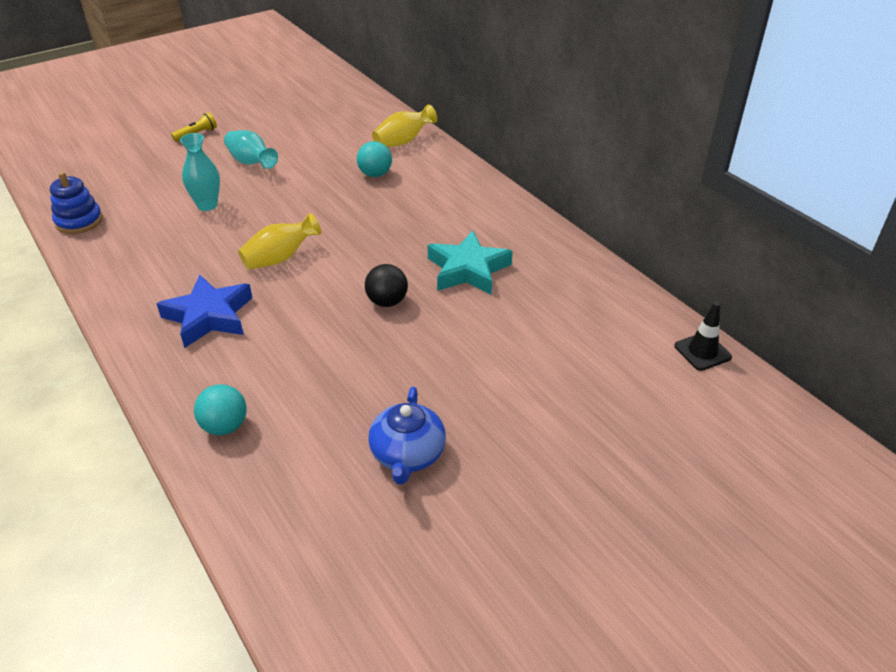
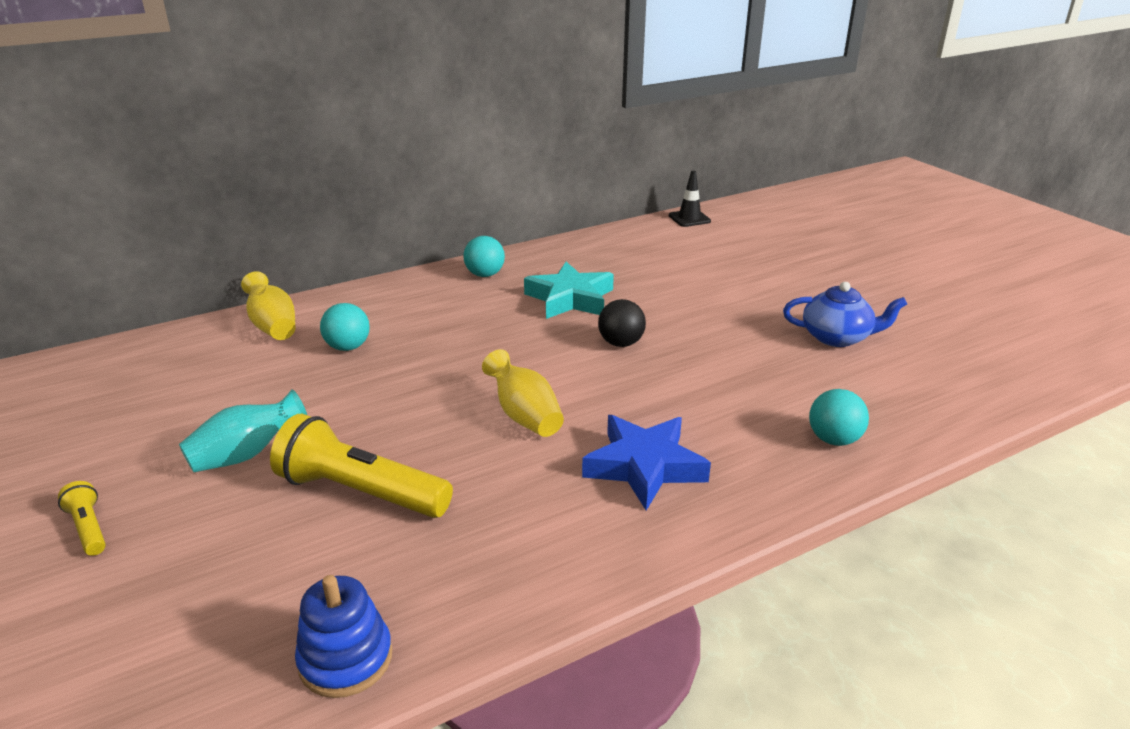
camera: 85 degrees left, 10 degrees down
turquoise vase [180,133,220,211] -> yellow flashlight [270,414,453,518]
none -> turquoise ball [463,236,505,277]

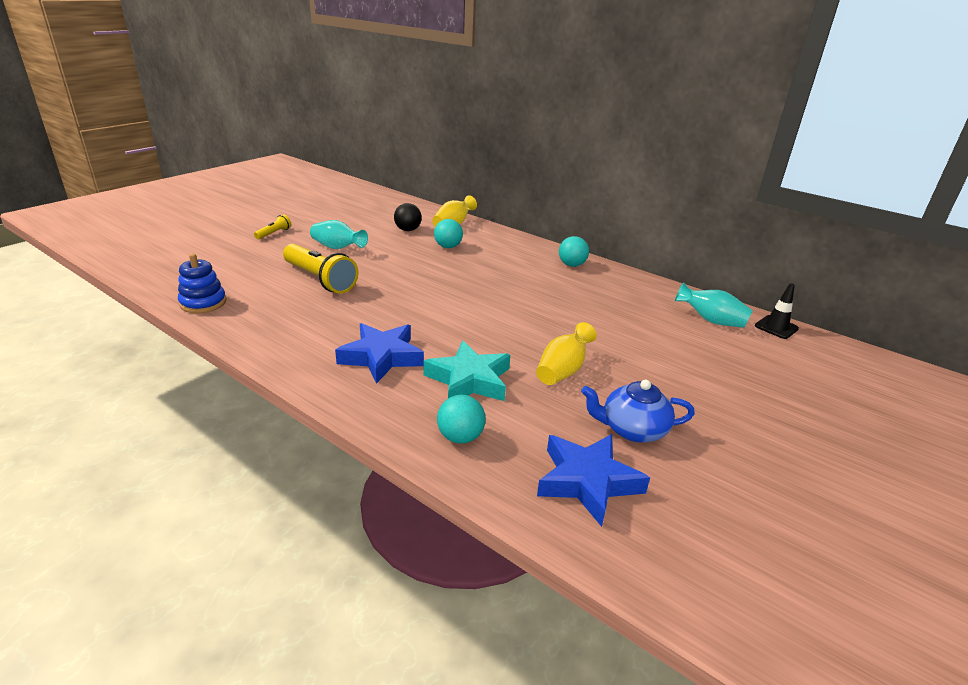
camera: 65 degrees right, 0 degrees up
yellow flashlight [270,414,453,518] -> yellow flashlight turned 135 degrees clockwise [283,244,358,294]
yellow vase [482,349,564,437] -> yellow vase moved to [536,322,597,385]
turquoise star [524,262,614,319] -> turquoise star moved to [424,341,510,401]
black ball [598,299,646,347] -> black ball moved to [394,203,422,231]
blue teapot [783,282,907,347] -> blue teapot turned 105 degrees clockwise [581,380,695,442]
none -> blue star [537,434,650,527]
none -> turquoise vase [675,282,753,328]

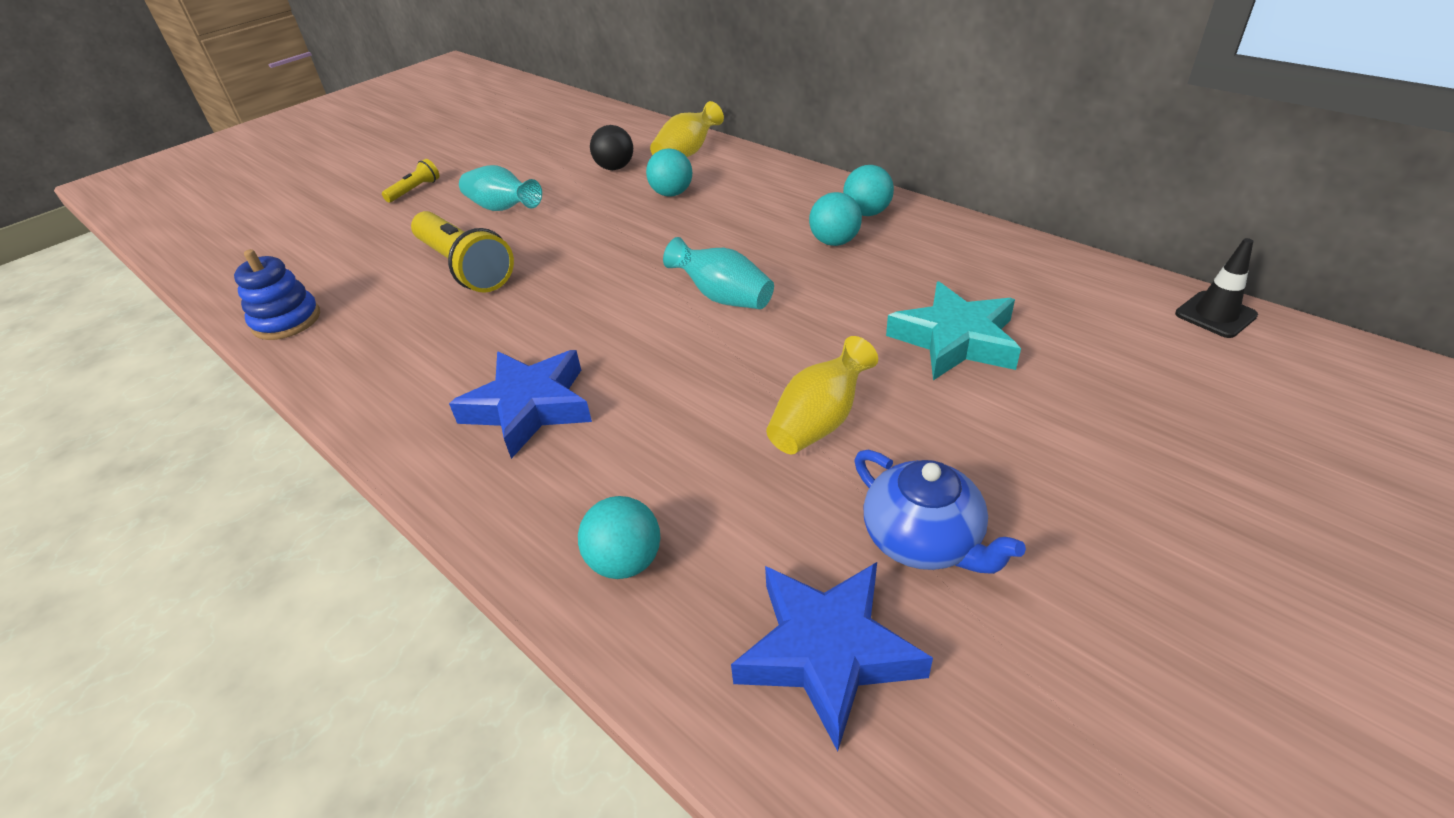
camera: 10 degrees right, 10 degrees up
turquoise star [424,341,510,401] -> turquoise star moved to [886,282,1021,380]
blue teapot [581,380,695,442] -> blue teapot turned 135 degrees counterclockwise [854,450,1026,574]
turquoise vase [675,282,753,328] -> turquoise vase moved to [663,237,774,309]
none -> turquoise ball [809,192,862,246]

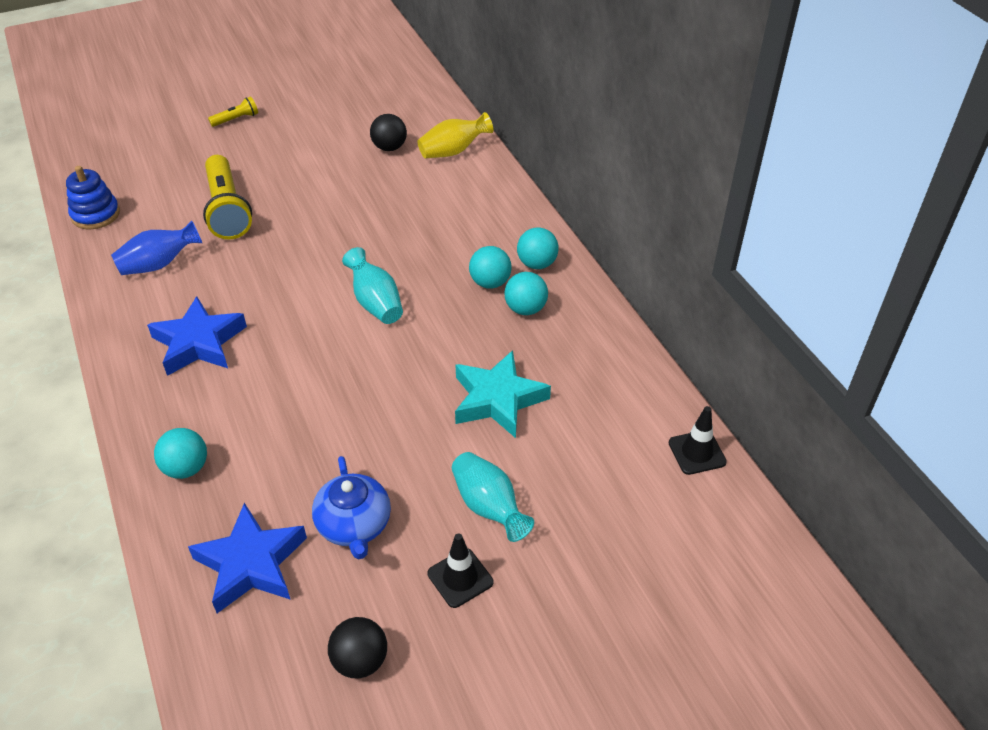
camera: 20 degrees right, 5 degrees up
turquoise vase [459,165,542,211] -> turquoise vase moved to [452,452,534,542]
turquoise ball [646,148,692,197] -> turquoise ball moved to [505,272,548,315]
yellow vase [766,336,878,455] -> none
none -> blue vase [111,220,202,275]
none -> black ball [328,617,387,678]
none -> black traffic cone [427,533,493,608]

